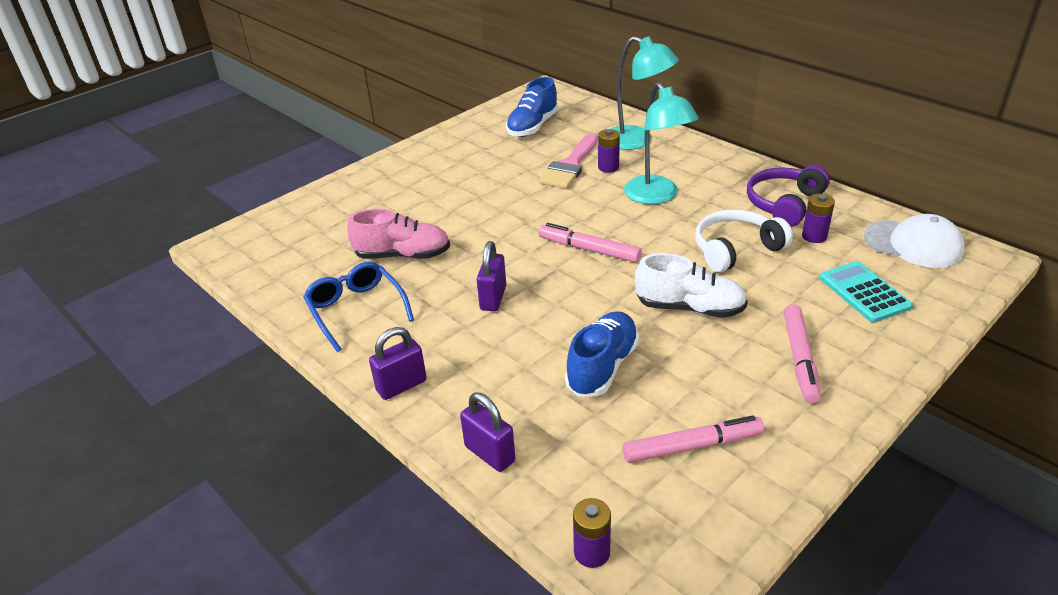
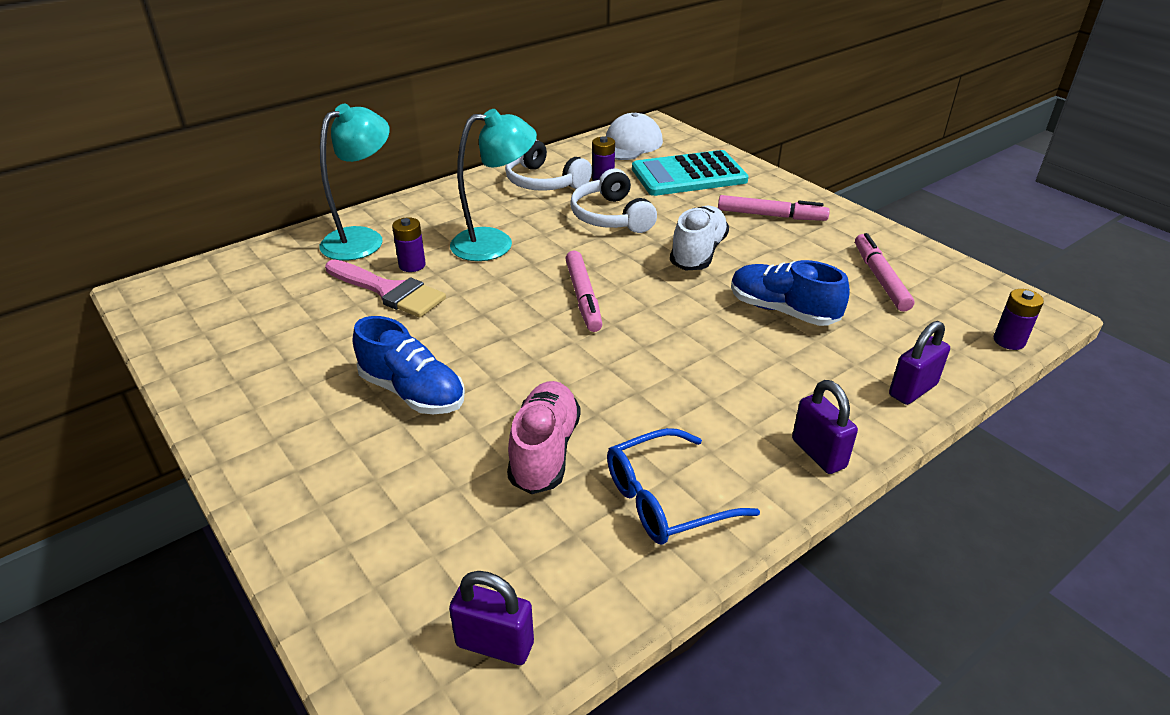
camera: 85 degrees left, 0 degrees up
purple padlock [477,241,506,311] -> purple padlock moved to [449,571,534,665]
blue shoe [506,77,558,137] -> blue shoe moved to [353,316,465,414]
pink marker [538,223,642,263] -> pink marker turned 45 degrees counterclockwise [565,251,602,332]
purple headphones [747,165,830,227] -> white headphones [505,140,592,191]
turquoise calculator [819,261,913,322] -> turquoise calculator [632,150,748,196], size x1.51

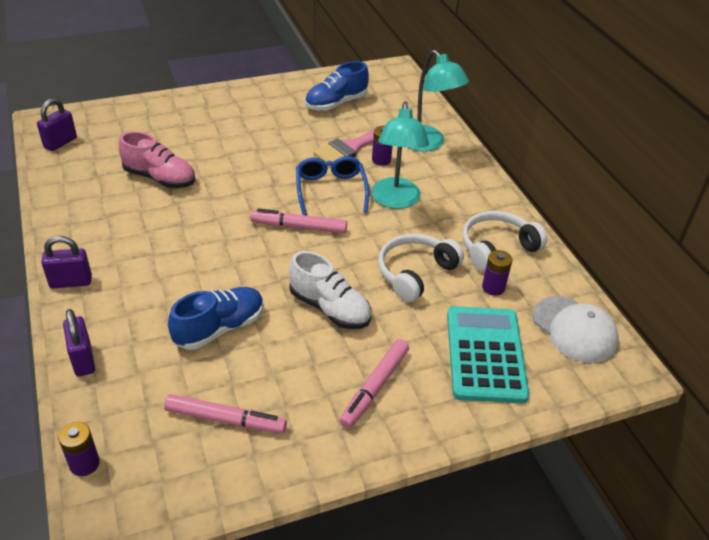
camera: 105 degrees right, 5 degrees up
blue shoe [353,316,465,414] -> blue shoe moved to [305,61,369,111]
white headphones [570,169,657,233] -> white headphones turned 45 degrees counterclockwise [378,234,464,302]
blue glasses [607,428,760,545] -> blue glasses moved to [296,156,369,215]

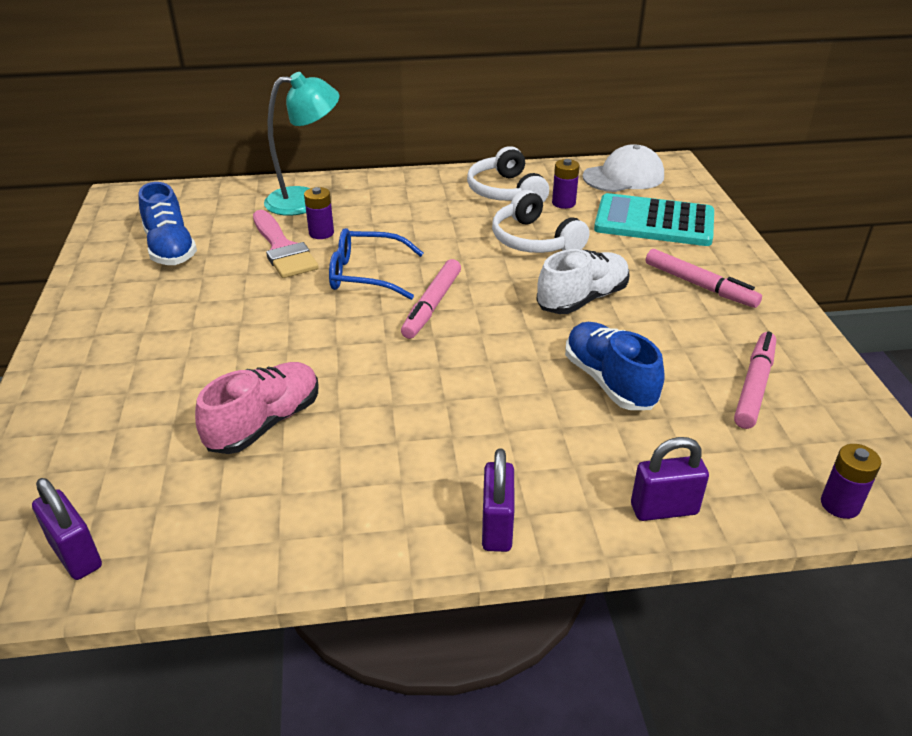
camera: 75 degrees left, 5 degrees down
turquoise lamp [372,101,429,209] -> none

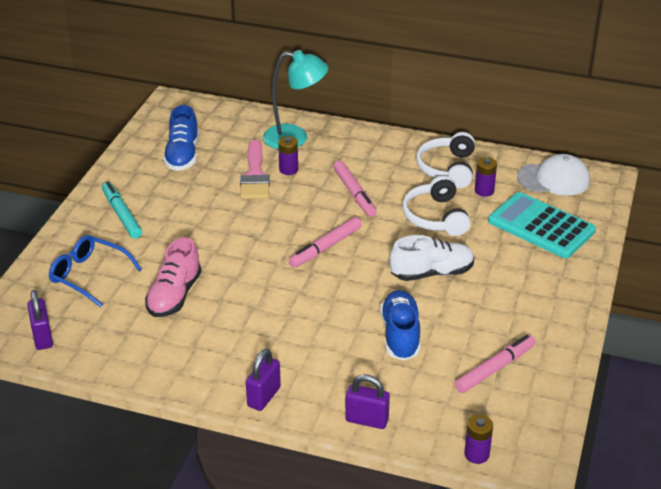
camera: 25 degrees right, 0 degrees up
pink shoe [195,362,318,454] -> pink shoe turned 135 degrees clockwise [145,238,201,317]
blue glasses [329,228,423,300] -> blue glasses moved to [48,235,142,307]
pink marker [646,249,762,308] -> pink marker moved to [333,161,376,217]
none -> turquoise marker [102,182,142,239]

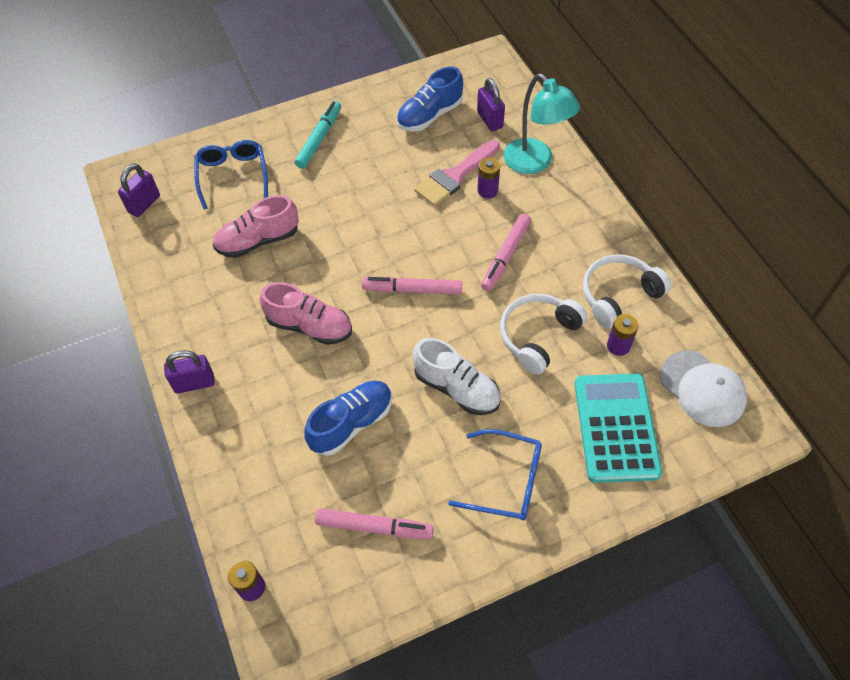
camera: 50 degrees right, 20 degrees up
purple padlock [345,374,390,429] -> purple padlock moved to [477,78,505,131]
none -> pink shoe [259,282,352,345]
none -> blue glasses [448,429,542,521]

